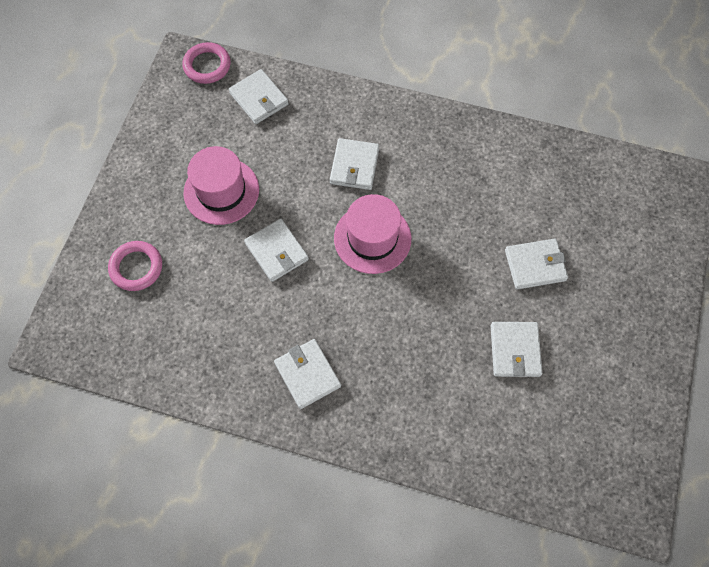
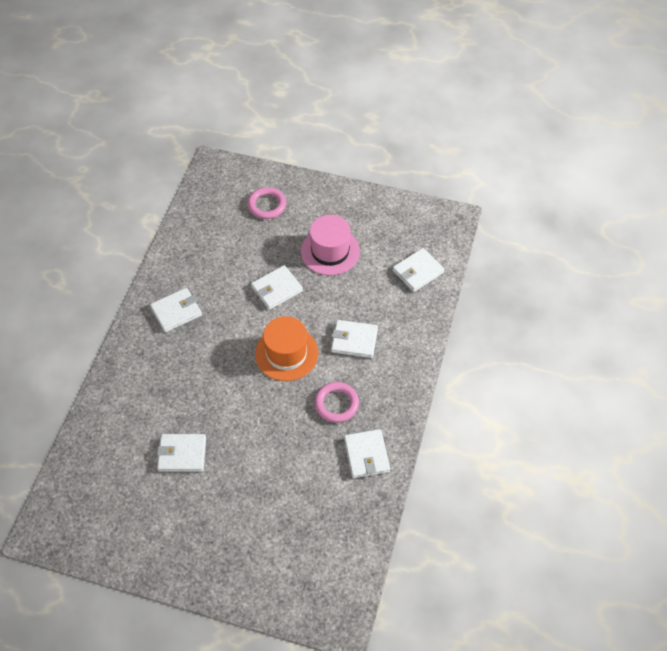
camera: 90 degrees right, 10 degrees down
pink ring [183,42,231,84] -> pink ring moved to [314,382,359,423]
pink hat [334,194,411,274] -> orange hat [255,316,318,381]
white wallet [505,238,568,290] -> white wallet moved to [344,429,390,478]

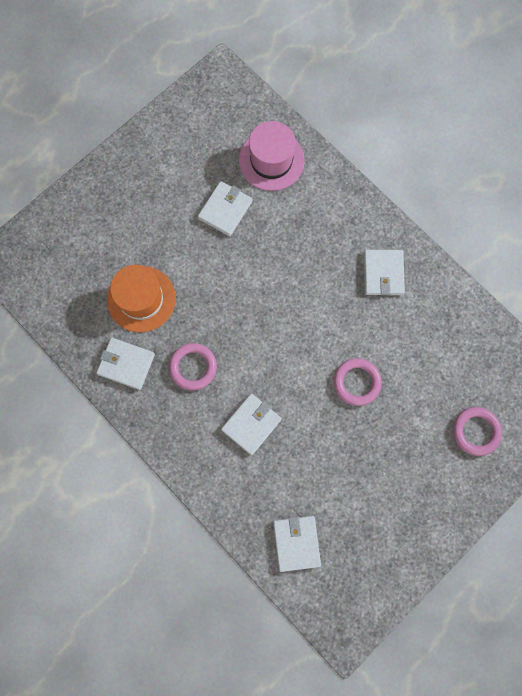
camera: 120 degrees right, 20 degrees up
white wallet [251,265,303,310] -> pink ring [333,358,382,406]
orange hat [255,316,318,381] -> orange hat moved to [107,265,176,332]
pink hat [301,215,360,275] -> pink hat moved to [239,121,305,191]

